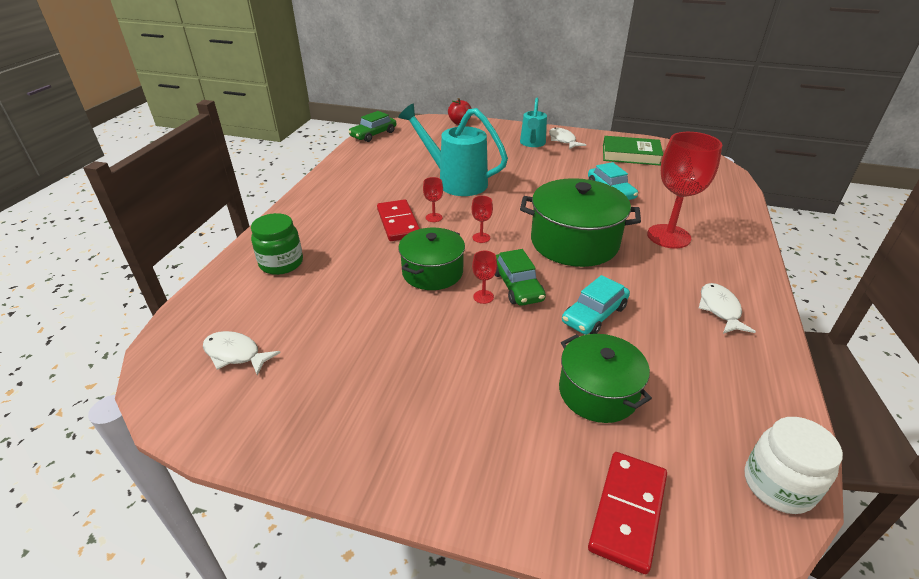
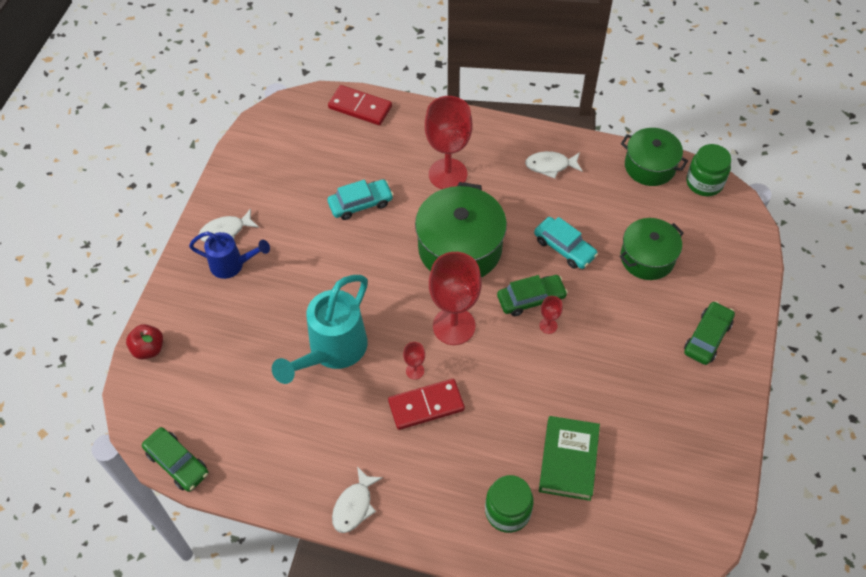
camera: 90 degrees left, 20 degrees up
white fish [203,331,281,376] -> white fish moved to [332,466,383,533]
green pot [398,228,465,290] -> green pot moved to [621,128,688,186]
red goblet [472,196,493,243] -> red goblet [429,252,482,345], size x2.36
turquoise watering can [520,97,547,147] -> blue watering can [189,231,270,279]
red domino [588,452,667,574] -> red domino moved to [328,85,392,125]
green book [603,136,663,166] -> green book moved to [539,416,600,501]
white jar [745,417,843,514] -> green jar [686,144,731,196]
none -> green car [684,301,735,365]

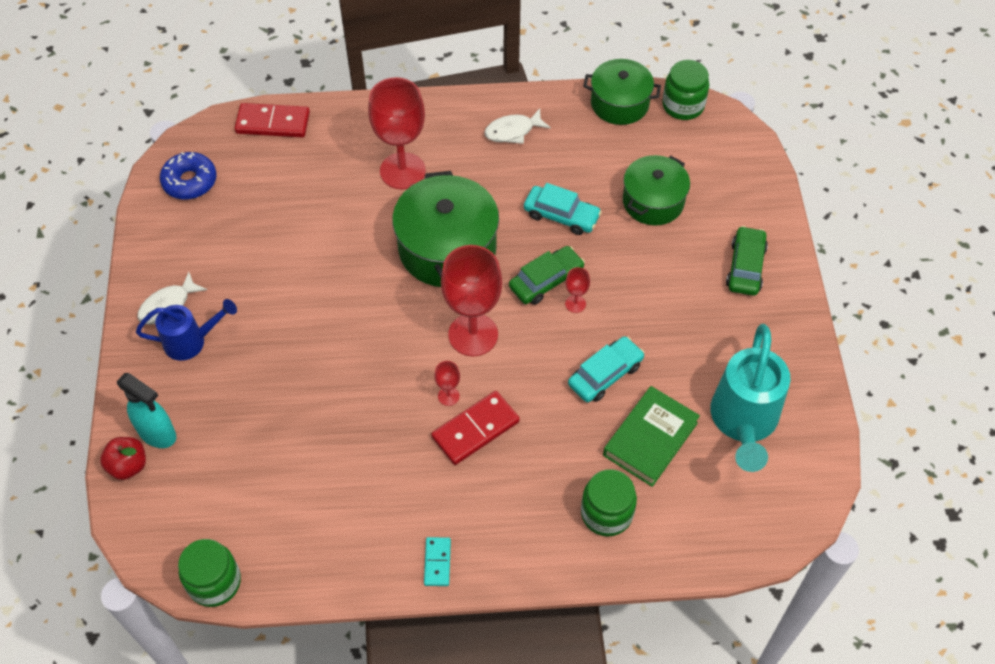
camera: 20 degrees left, 0 degrees up
green car [142,427,209,492] -> green jar [178,539,241,607]
turquoise watering can [272,275,368,384] -> turquoise watering can moved to [710,324,791,472]
turquoise car [327,179,393,220] -> turquoise car moved to [568,336,645,402]
white fish [332,466,383,533] -> turquoise domino [424,537,451,586]
green book [539,416,600,501] -> green book turned 45 degrees clockwise [603,386,700,487]
none -> turquoise spray bottle [117,373,176,448]
none -> blue donut [160,152,217,200]

